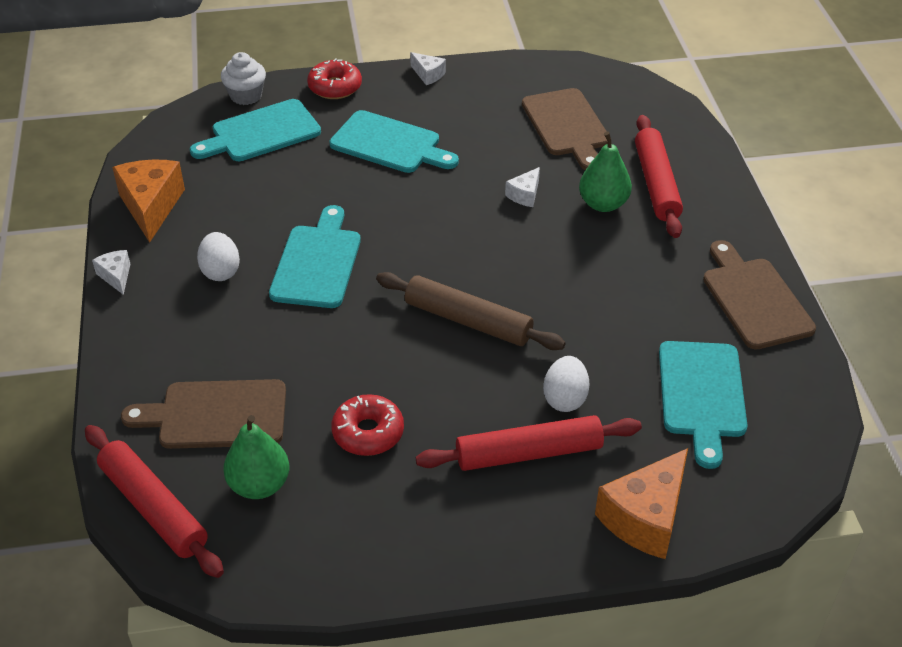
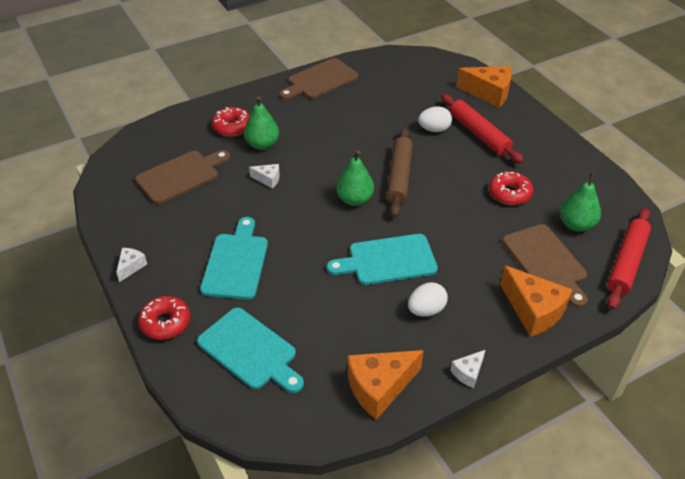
camera: 110 degrees left, 0 degrees up
white cupcake [221,52,266,105] -> none
red rolling pin [635,115,683,238] -> red donut [212,107,250,137]
turquoise cutting board [659,341,747,469] -> none
none -> green pear [336,150,374,206]
none -> orange cheese [500,265,573,337]

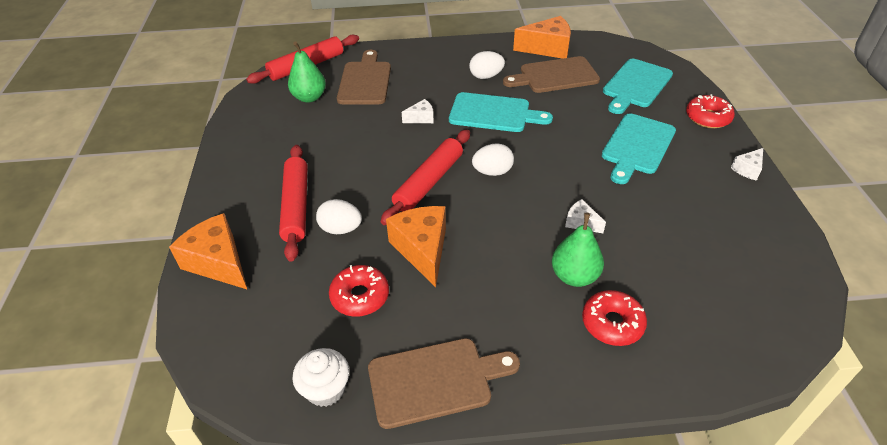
camera: 155 degrees left, 0 degrees up
brown cutting board [135,150,230,204] -> brown cutting board moved to [503,56,600,93]
turquoise cutting board [197,308,304,393] -> turquoise cutting board turned 120 degrees counterclockwise [603,59,673,114]
green pear [336,150,374,206] -> white egg [472,143,514,176]
brown rolling pin [387,127,413,218] -> red rolling pin [381,130,470,225]
white cheese [450,350,485,388] -> white cheese moved to [402,99,434,123]
red donut [489,171,533,205] -> red donut moved to [329,265,389,317]
orange cheese [500,265,573,337] -> orange cheese moved to [386,206,446,287]
none -> white cupcake [292,348,349,407]

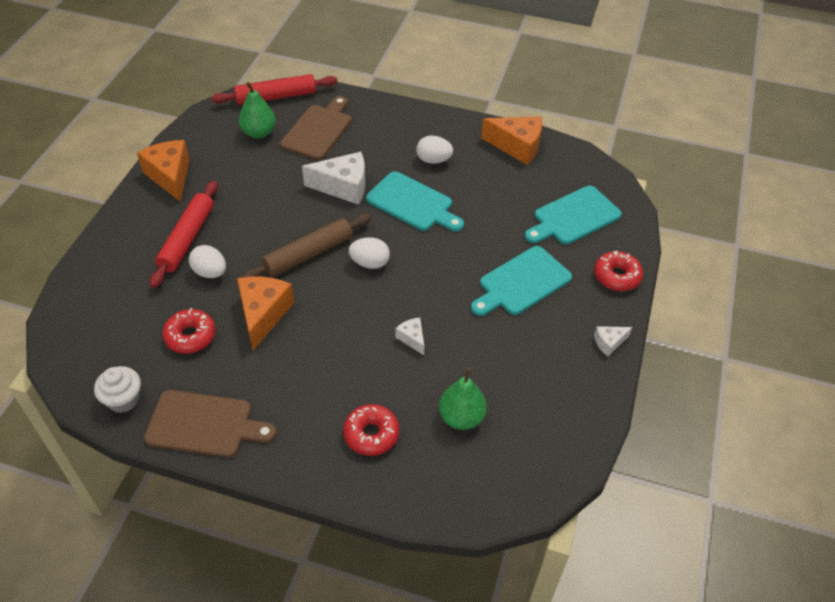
camera: 20 degrees right, 5 degrees up
orange cheese [169,213,247,289] -> orange cheese moved to [137,140,190,202]
red rolling pin [381,130,470,225] -> brown rolling pin [240,214,371,278]
white cheese [402,99,434,123] -> white cheese [302,152,365,205], size x1.98
brown cutting board [503,56,600,93] -> none
green pear [552,213,604,287] -> green pear moved to [439,368,487,430]

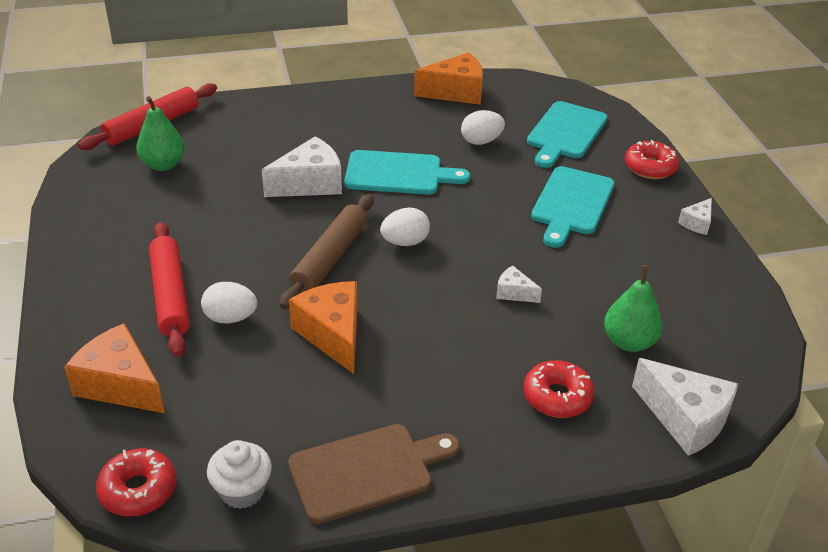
camera: 30 degrees left, 10 degrees down
orange cheese [137,140,190,202] -> orange cheese moved to [64,323,165,413]
red donut [162,308,216,354] -> red donut moved to [96,448,176,517]
brown cutting board [280,96,351,160] -> none
white egg [416,136,453,164] -> white egg moved to [461,110,505,145]
none -> white cheese [632,358,738,456]

